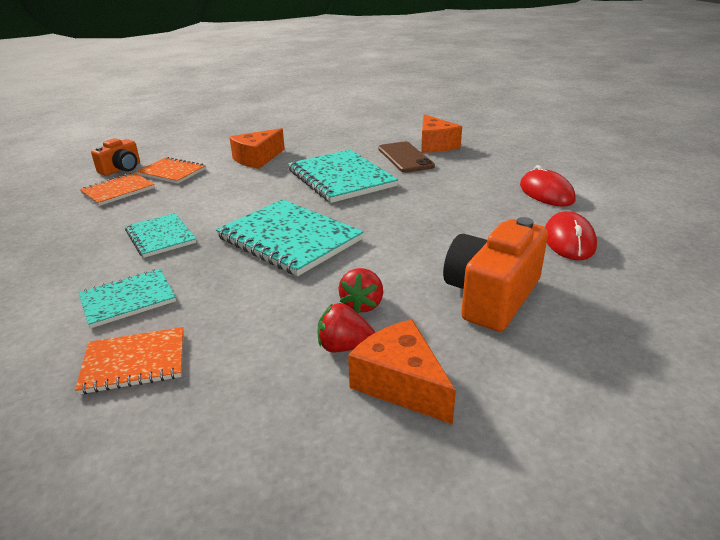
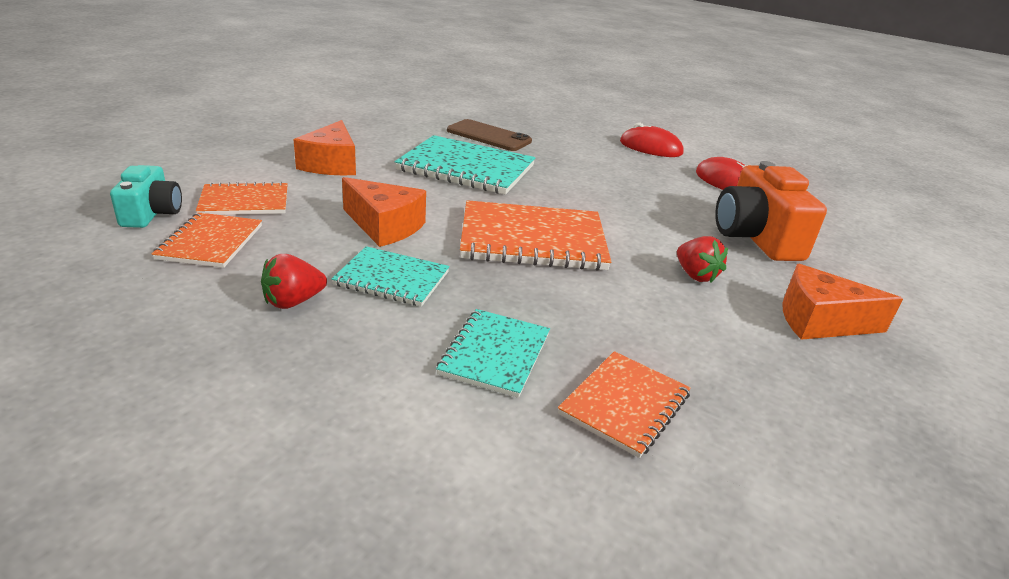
camera: 45 degrees left, 0 degrees up
orange camera [91,138,140,176] -> turquoise camera [110,165,182,228]
turquoise notebook [216,199,364,276] -> orange notebook [460,200,611,271]
red strawberry [318,303,375,352] -> red strawberry moved to [261,254,327,309]
orange cheese [421,114,462,153] -> orange cheese moved to [342,177,426,247]

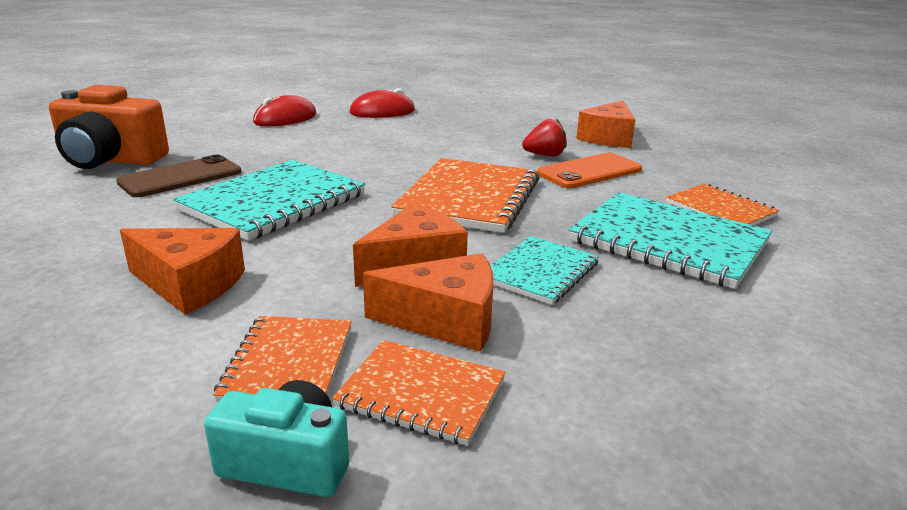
camera: 70 degrees left, 5 degrees down
red strawberry [261,254,327,309] -> none
turquoise notebook [436,309,550,398] -> turquoise notebook [569,192,772,289], size x1.72
orange camera [715,161,827,261] -> orange camera moved to [49,85,169,169]
none -> orange cheese [363,253,493,352]
none -> orange phone [537,153,642,188]

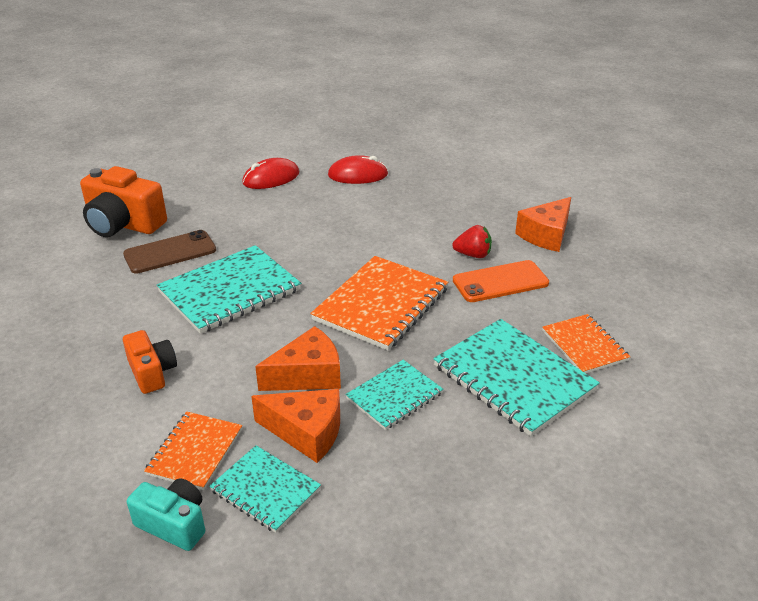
camera: 15 degrees right, 10 degrees up
orange cheese [120,228,245,314] -> orange camera [123,330,177,394]
orange notebook [332,340,506,446] -> turquoise notebook [209,445,321,533]

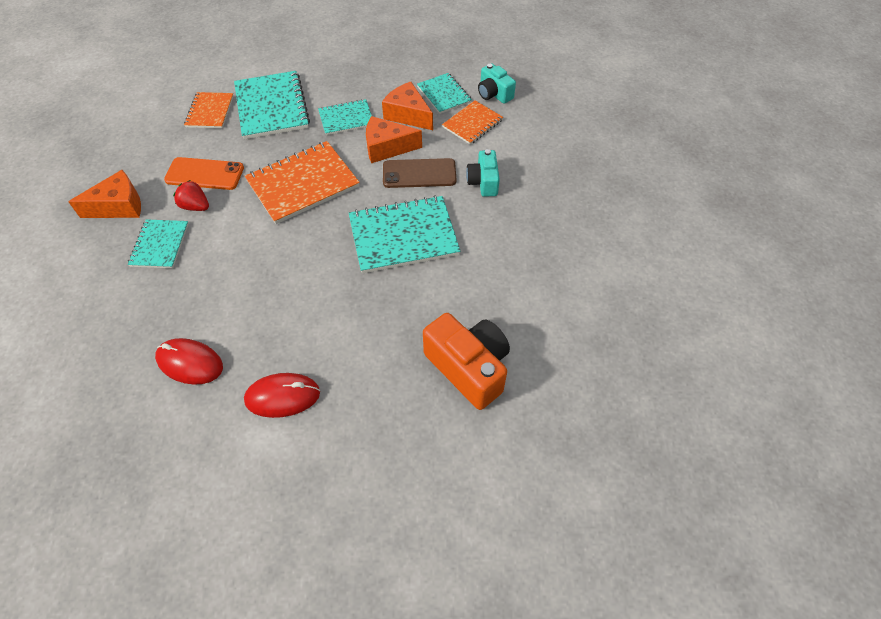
camera: 155 degrees left, 20 degrees up
brown phone [123,230,216,274] -> brown phone moved to [383,158,457,188]
orange camera [123,330,177,394] -> turquoise camera [466,149,500,197]
none -> turquoise notebook [128,219,189,268]

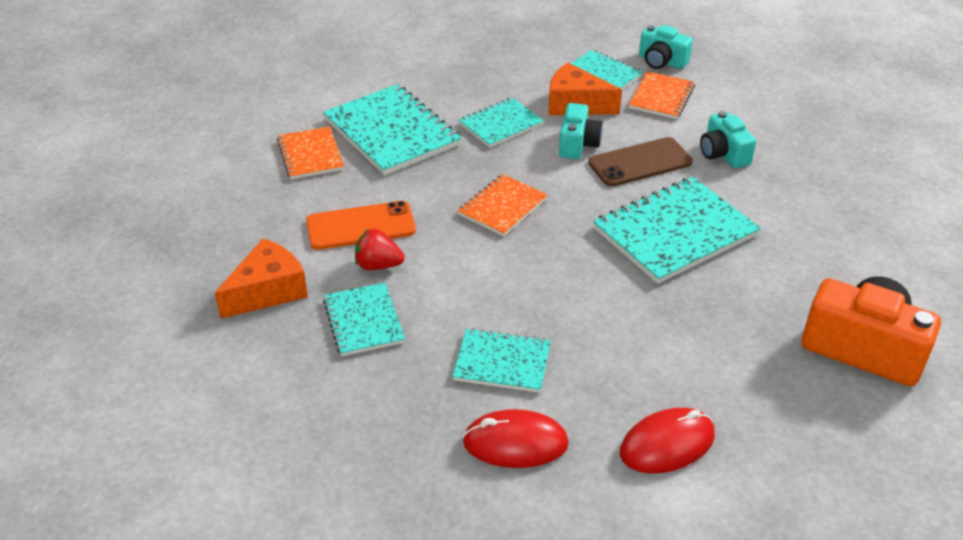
camera: 20 degrees left, 15 degrees down
orange notebook [245,141,360,224] -> orange notebook [458,174,548,236], size x0.58
orange cheese [366,116,422,163] -> turquoise camera [559,103,603,159]
none -> turquoise notebook [452,328,551,393]

